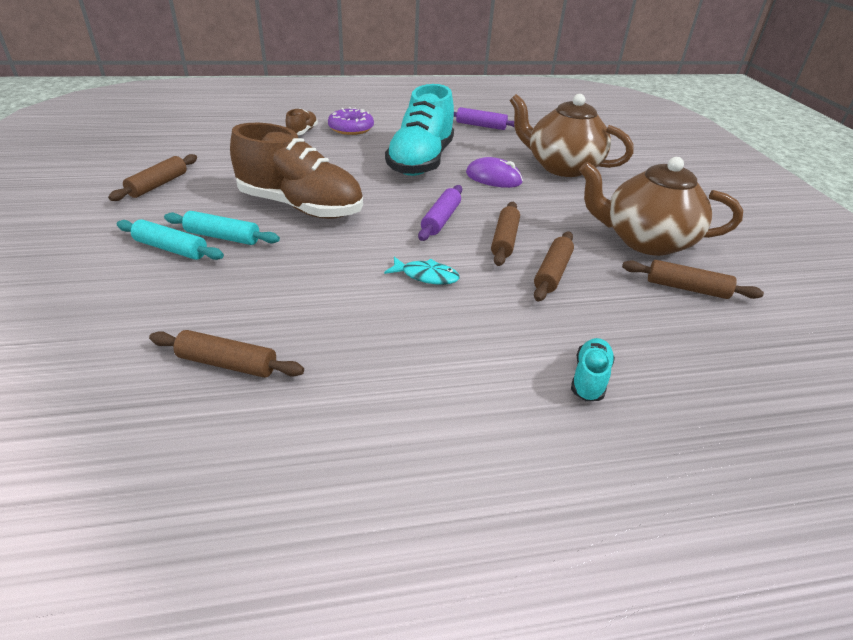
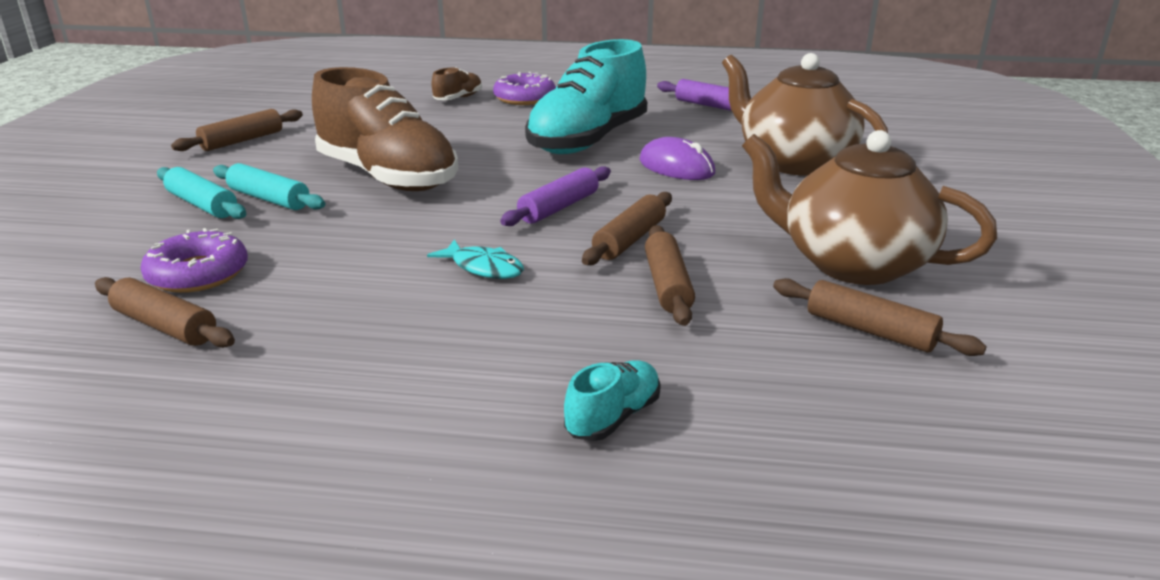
camera: 20 degrees right, 10 degrees down
brown rolling pin [534,232,574,302] -> brown rolling pin turned 45 degrees counterclockwise [645,225,695,326]
none -> purple donut [140,228,248,293]

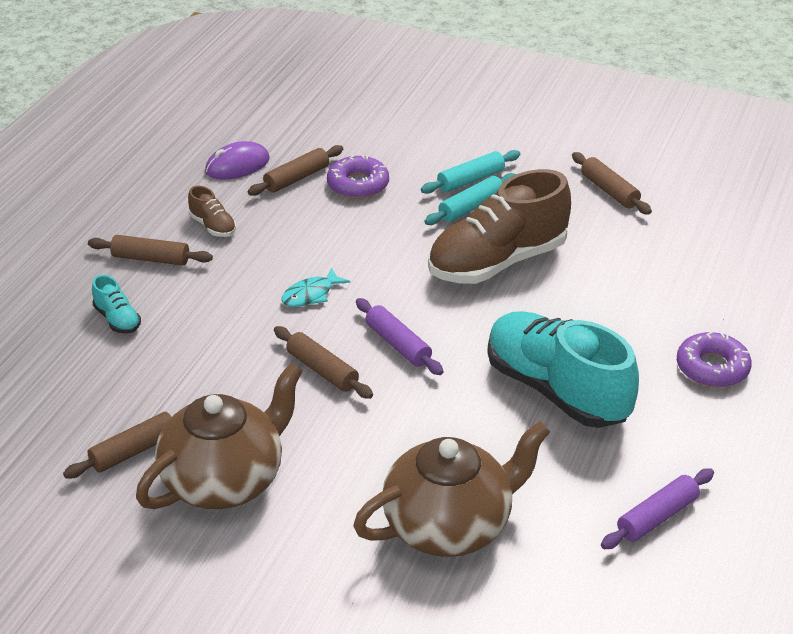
camera: 105 degrees right, 10 degrees up
brown shoe [431,67,482,100] -> brown shoe moved to [188,186,236,237]
purple mouse [639,137,715,180] -> purple mouse moved to [205,141,270,180]
brown rolling pin [645,225,695,326] -> brown rolling pin moved to [88,235,213,266]

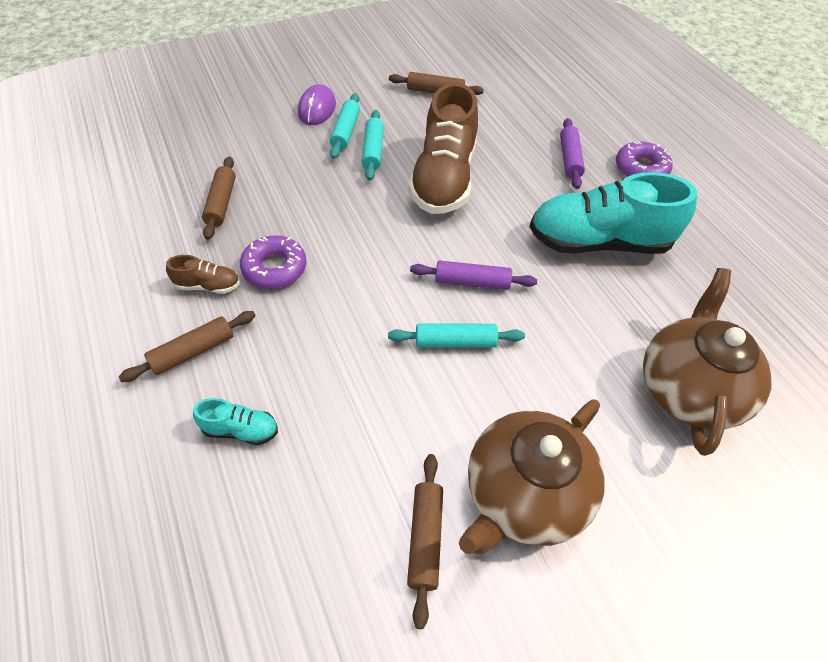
camera: 50 degrees left, 15 degrees up
brown teapot [136,363,303,509] -> brown teapot turned 135 degrees counterclockwise [459,399,605,554]
purple mouse [205,141,270,180] -> purple mouse moved to [298,84,336,125]
brown rolling pin [274,326,373,399] -> turquoise rolling pin [388,324,525,348]
turquoise fish [281,268,350,307] -> none
purple donut [327,155,389,199] -> purple donut moved to [240,235,307,289]
purple rolling pin [601,468,714,549] -> purple rolling pin moved to [560,118,585,189]

